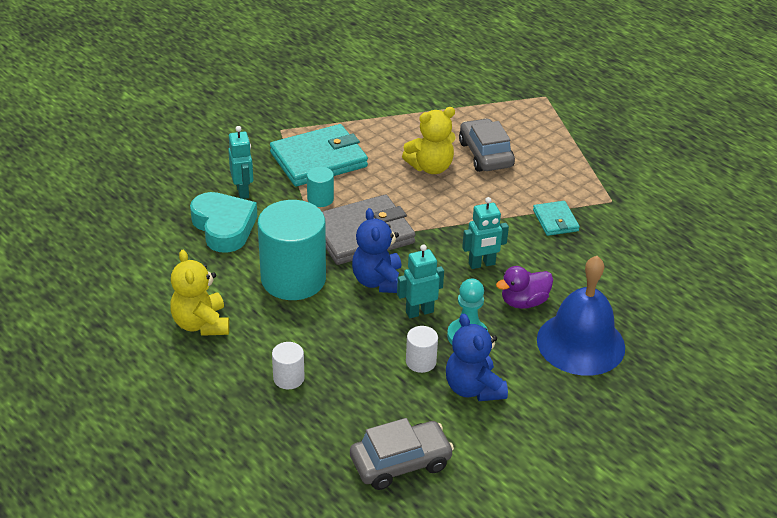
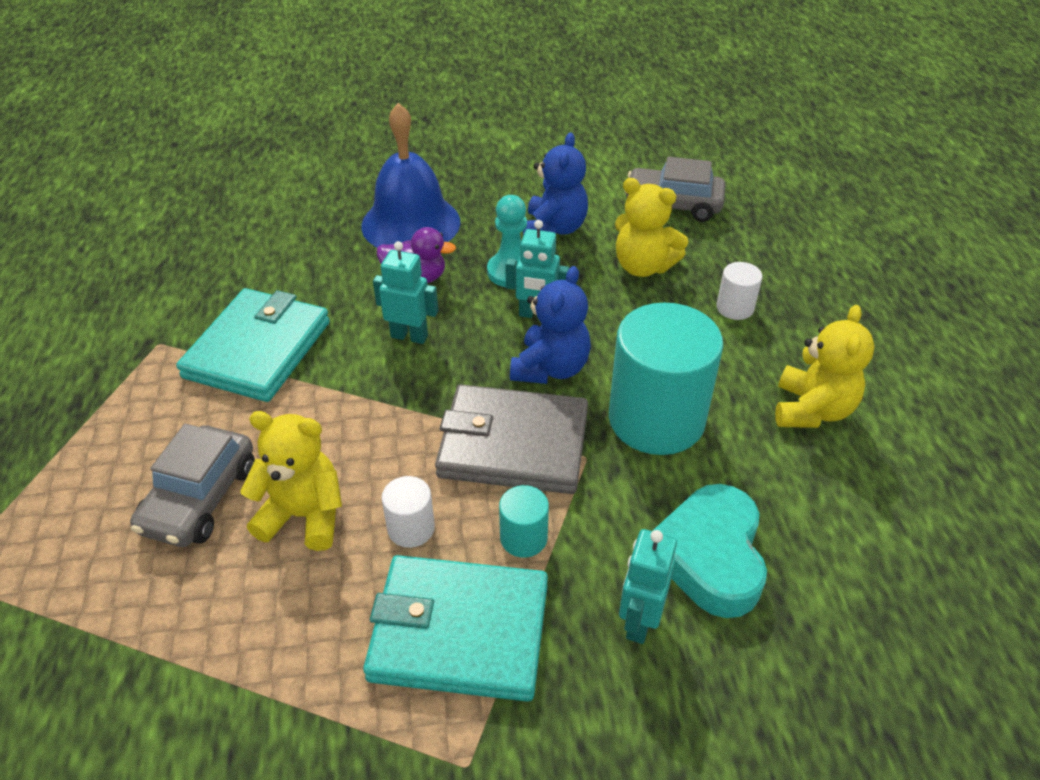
camera: 145 degrees left, 5 degrees up
white cylinder [406,326,438,373] -> white cylinder moved to [382,476,435,548]
turquoise wallet [533,201,580,236] -> turquoise wallet [176,288,330,402], size x1.98
none -> yellow teddy bear [615,178,689,277]

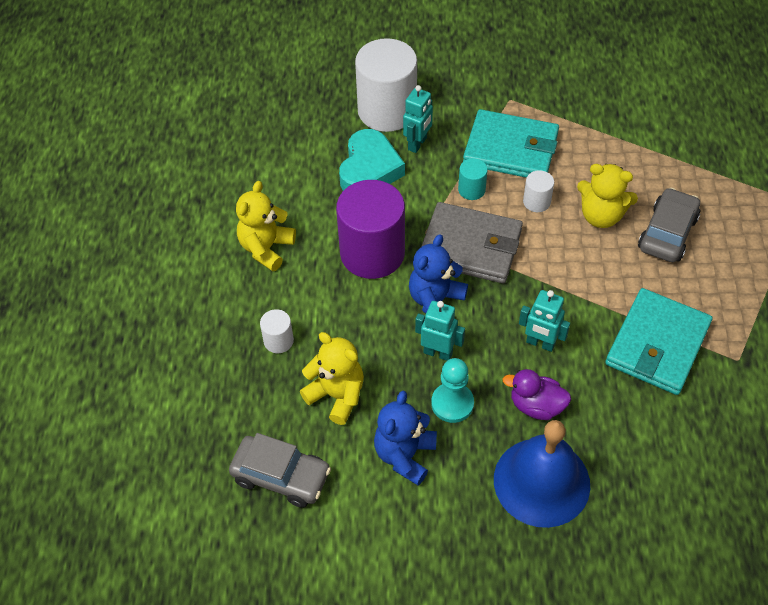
camera: 170 degrees left, 10 degrees up
turquoise cylinder [609,303,723,455] -> purple cylinder [336,180,405,279]
none -> white cylinder [355,38,417,132]

